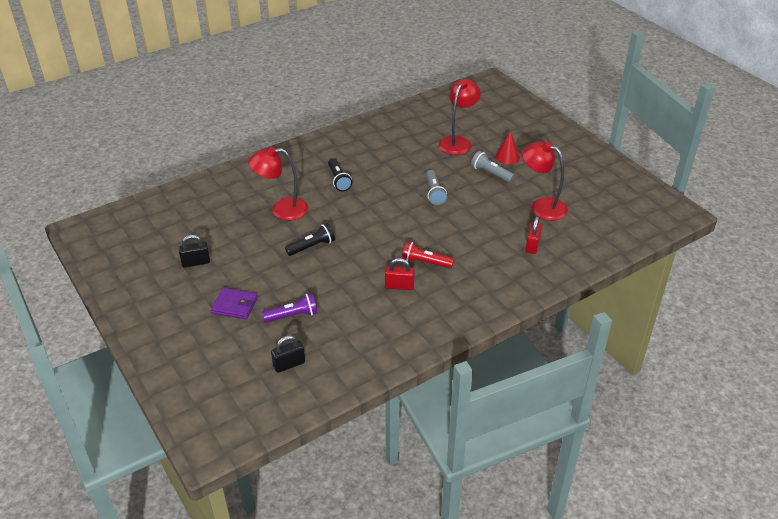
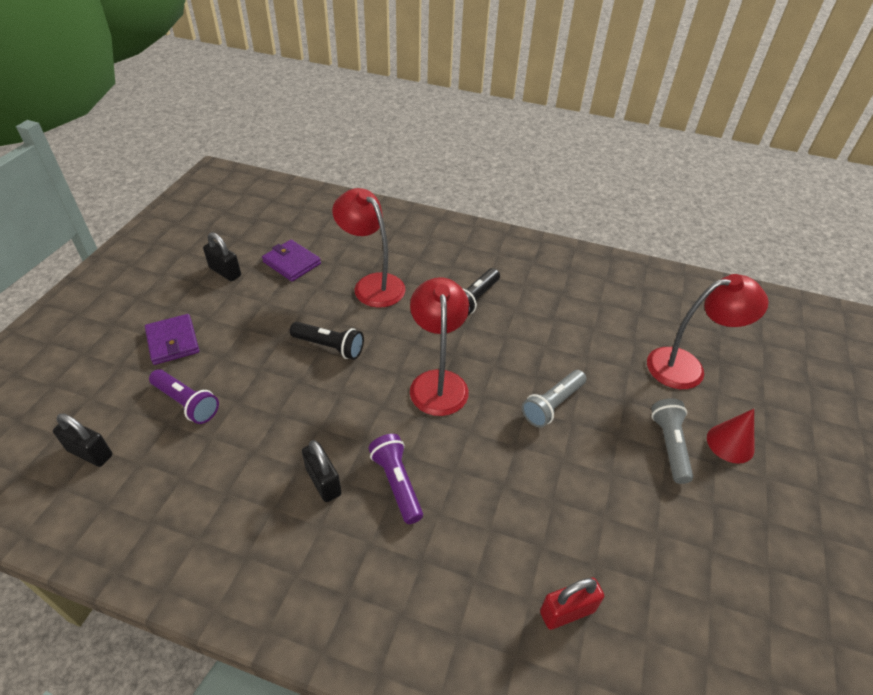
camera: 50 degrees right, 5 degrees up
red padlock [385,258,415,290] -> black padlock [302,440,342,502]
red flashlight [402,242,454,268] -> purple flashlight [368,434,423,524]
red lamp [522,142,568,221] -> red lamp moved to [410,277,469,416]
none -> purple wallet [262,240,321,282]

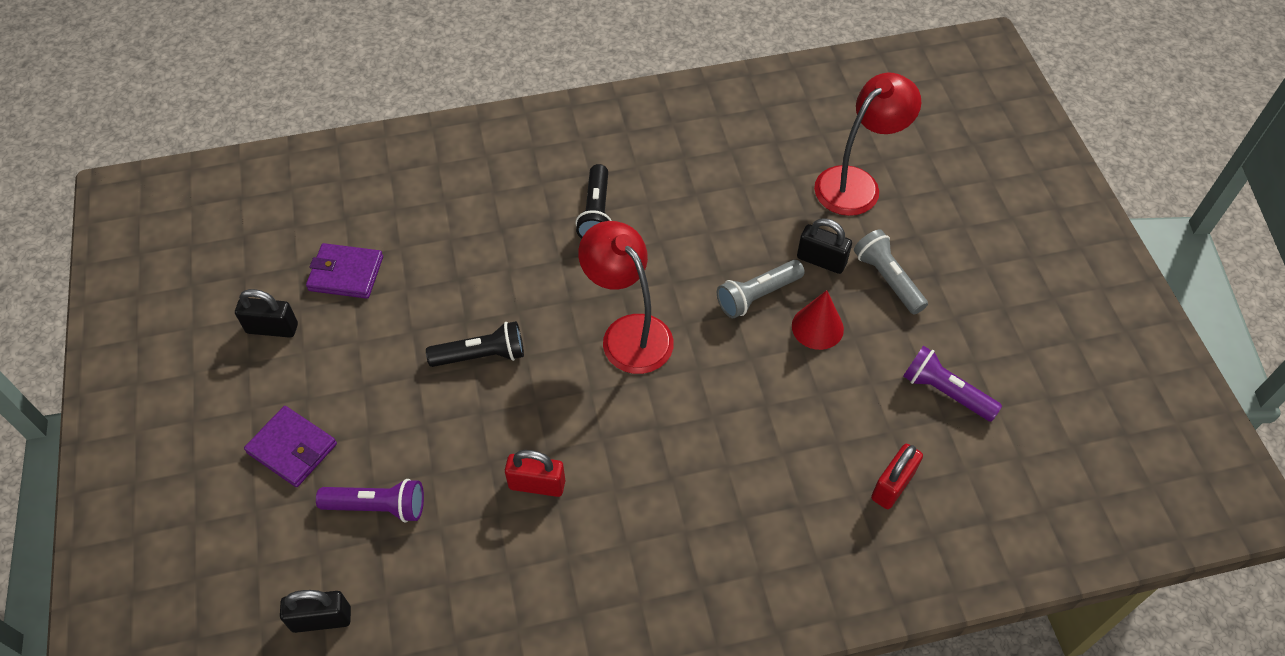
camera: 30 degrees left, 10 degrees up
black padlock [302,440,342,502] -> black padlock moved to [797,218,852,274]
red lamp [332,188,406,308] -> none
purple flashlight [368,434,423,524] -> purple flashlight moved to [903,346,1002,422]
grey flashlight [522,370,586,428] -> grey flashlight turned 45 degrees clockwise [717,260,805,318]
red cone [707,409,754,464] -> red cone moved to [792,290,844,350]
none -> red padlock [505,450,565,497]

